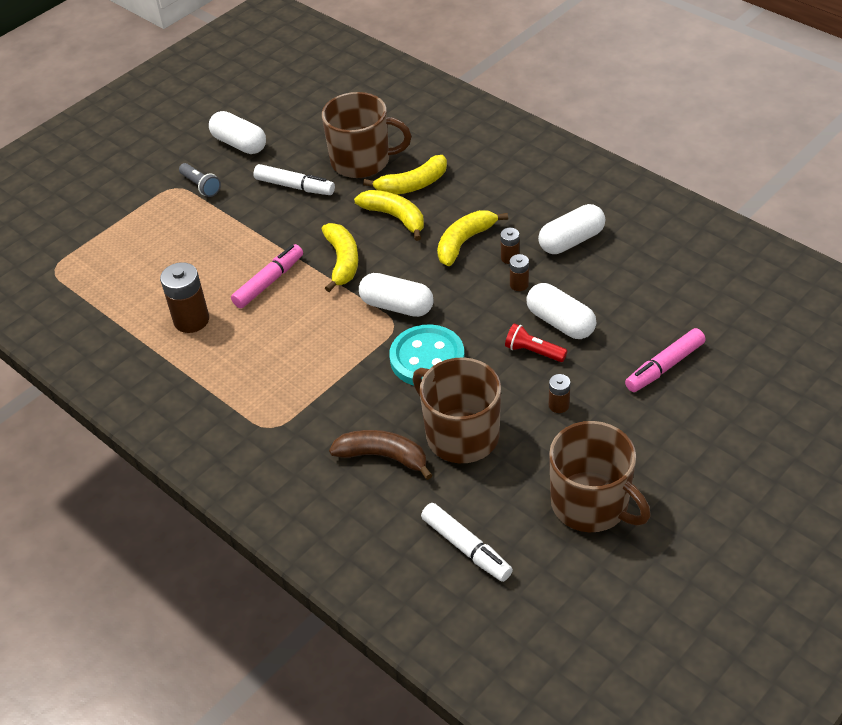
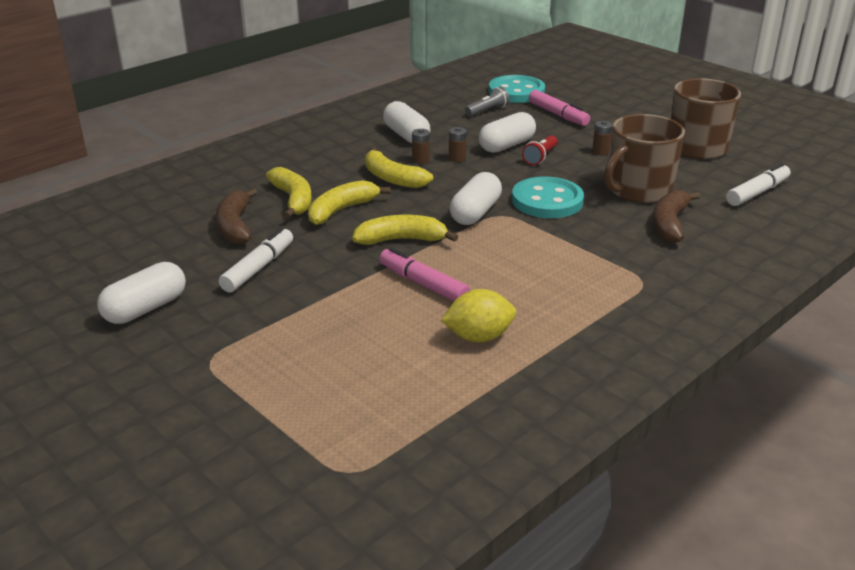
camera: 90 degrees left, 15 degrees down
brown battery [160,262,209,333] -> yellow lemon [441,289,516,342]
grey flashlight [179,163,221,197] -> grey flashlight moved to [465,87,510,116]
brown mug [322,92,412,178] -> brown banana [216,188,258,244]
none -> turquoise button [489,75,545,103]

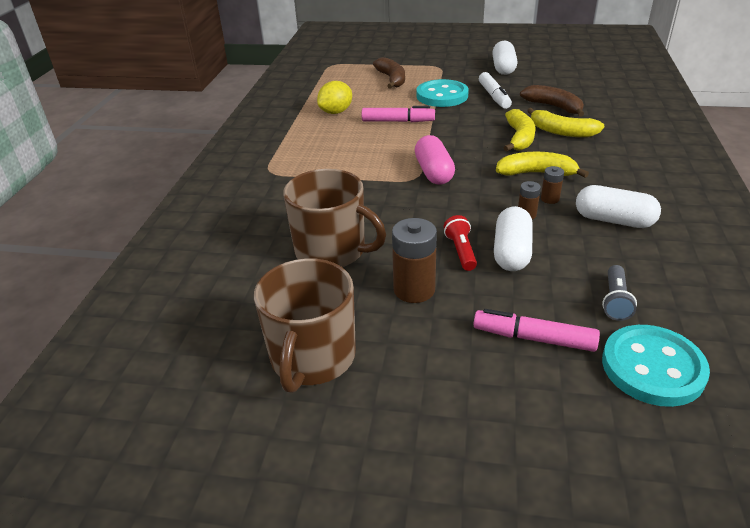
camera: 145 degrees right, 5 degrees up
yellow banana [352,215,458,245] -> none
white capsule [450,172,502,225] -> pink capsule [415,135,455,184]
turquoise button [512,176,584,218] -> turquoise button moved to [416,79,469,107]
brown battery [592,121,613,155] -> brown battery [392,218,437,303], size x1.89
brown mug [604,114,685,203] -> brown mug turned 105 degrees clockwise [283,169,386,267]
brown banana [653,190,700,243] -> brown banana moved to [373,57,405,89]
white marker [726,163,790,206] -> none

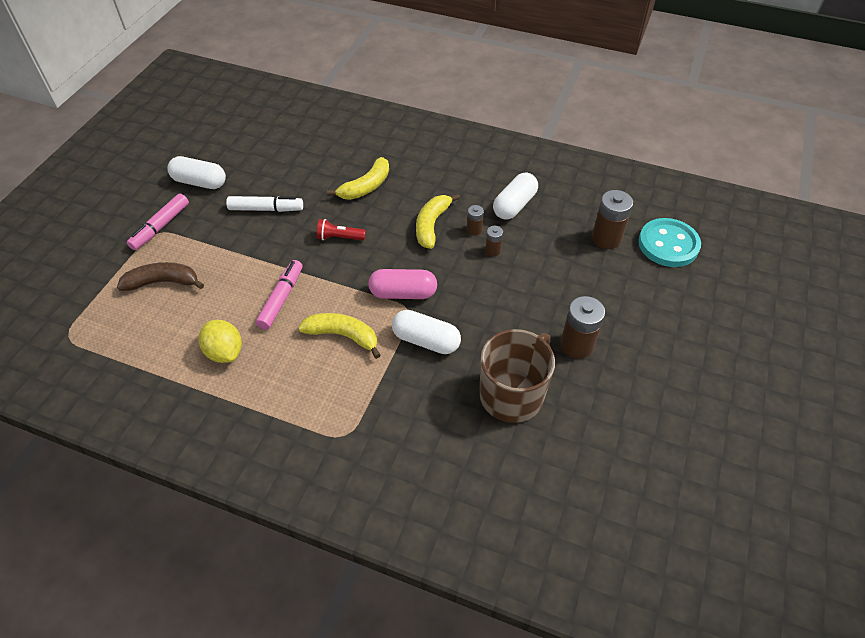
camera: 80 degrees left, 15 degrees up
brown mug [254,258,356,393] -> none
turquoise button [416,79,469,107] -> none
red flashlight [444,215,477,271] -> red flashlight moved to [317,219,366,240]
pink marker [473,309,600,352] -> pink marker moved to [127,194,189,250]
white capsule [494,206,533,271] -> white capsule moved to [392,310,461,354]
yellow banana [504,109,536,152] -> yellow banana moved to [298,313,381,359]
brown banana [520,85,584,117] -> none
grey flashlight [602,265,637,321] -> brown battery [592,190,633,249]

